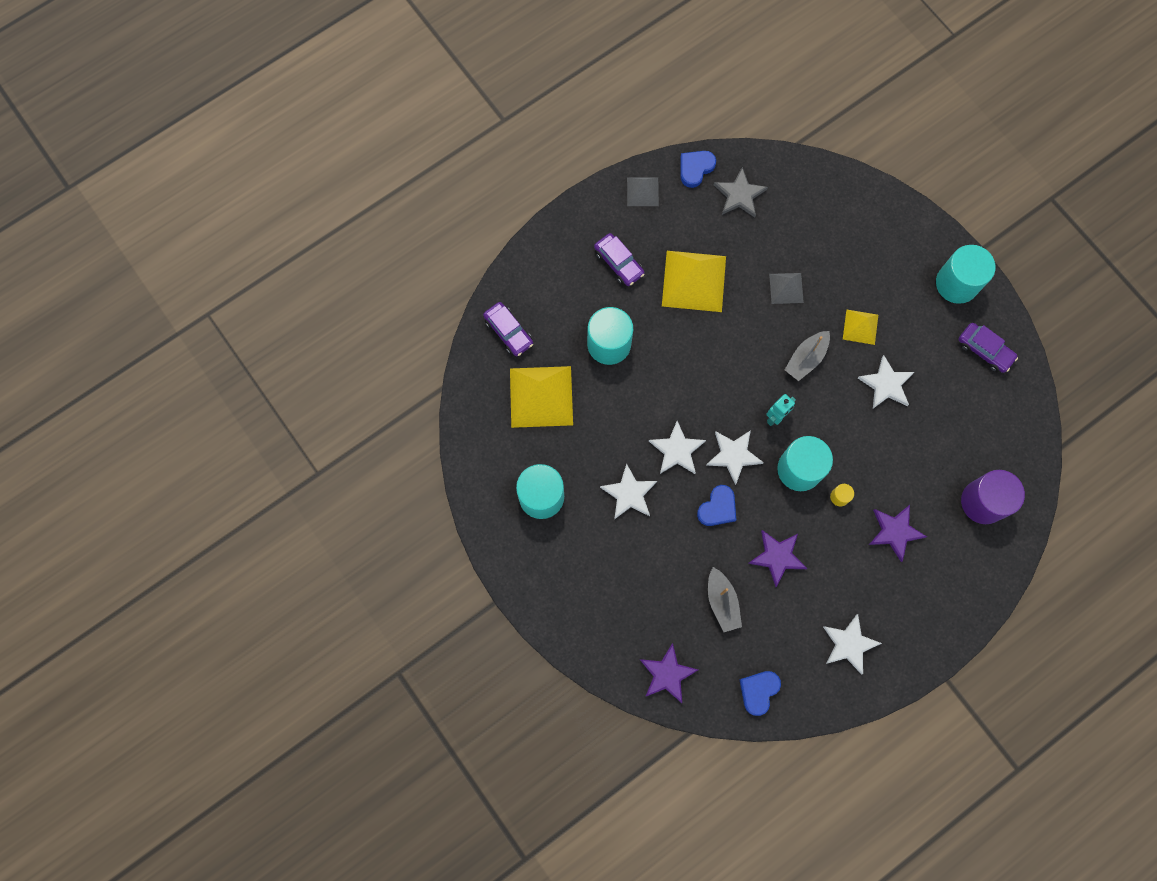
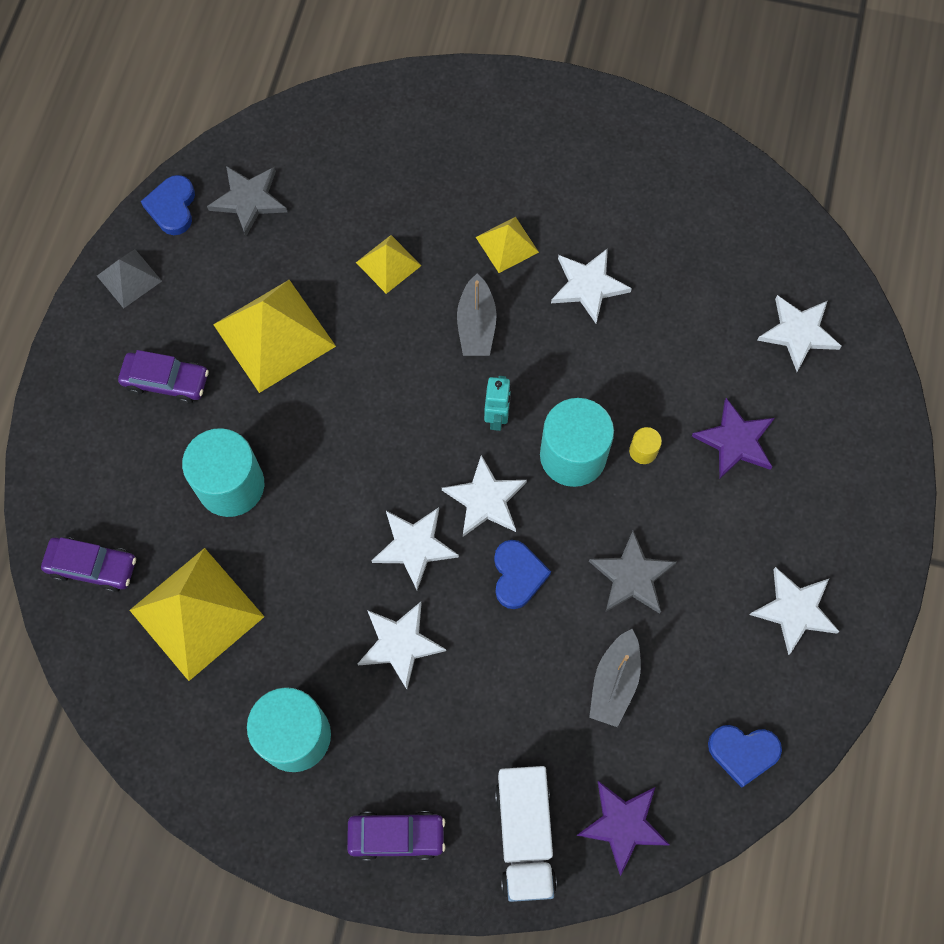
camera: 40 degrees left, 5 degrees down
grey boat [708,567,742,632] -> grey boat turned 75 degrees clockwise [589,629,641,727]
blue heart [739,671,781,716] -> blue heart turned 75 degrees counterclockwise [708,725,782,788]
purple star [748,530,807,587] -> grey star [589,531,677,614]
grey pyramid [769,273,804,304] -> yellow pyramid [356,235,421,294]
turquoise cylinder [936,245,996,304] -> none
purple car [959,323,1018,373] -> purple car moved to [347,811,446,861]
purple cylinder [961,470,1025,524] -> white star [757,295,842,372]
none -> white truck [495,766,557,902]

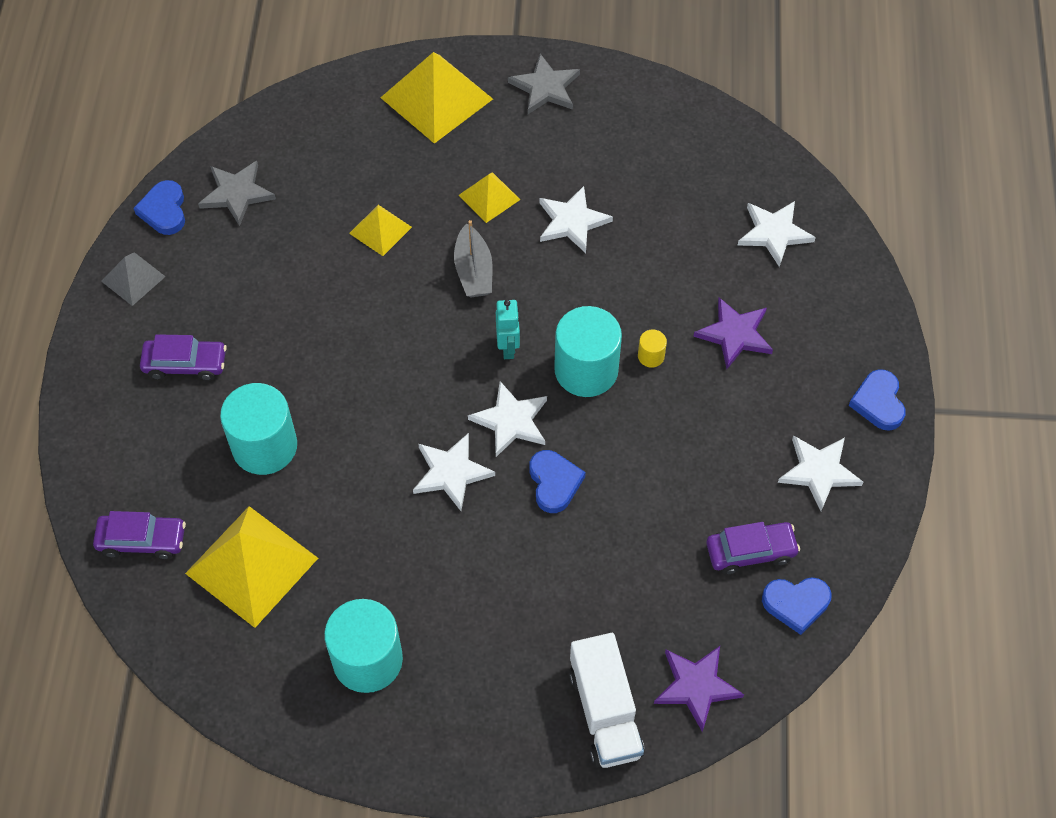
camera: 10 degrees left, 10 degrees down
yellow pyramid [213,280,336,393] -> yellow pyramid moved to [380,52,493,144]
purple car [347,811,446,861] -> purple car moved to [706,522,800,574]
white star [358,602,446,689] -> none
grey star [589,531,677,614] -> grey star moved to [508,54,580,114]
grey boat [589,629,641,727] -> none
none -> blue heart [849,369,906,431]

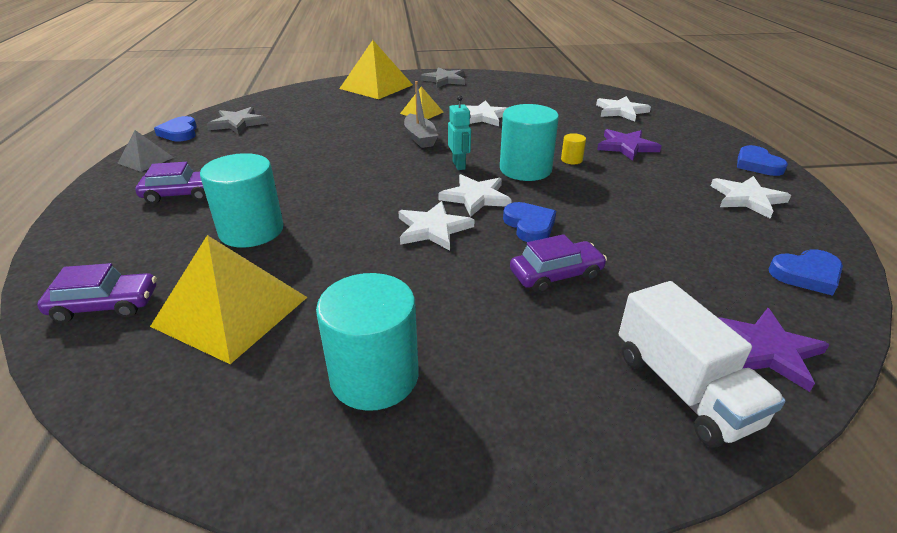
camera: 10 degrees left, 25 degrees down
yellow pyramid [349,205,412,256] -> none
purple car [706,522,800,574] -> purple car moved to [510,234,607,293]

